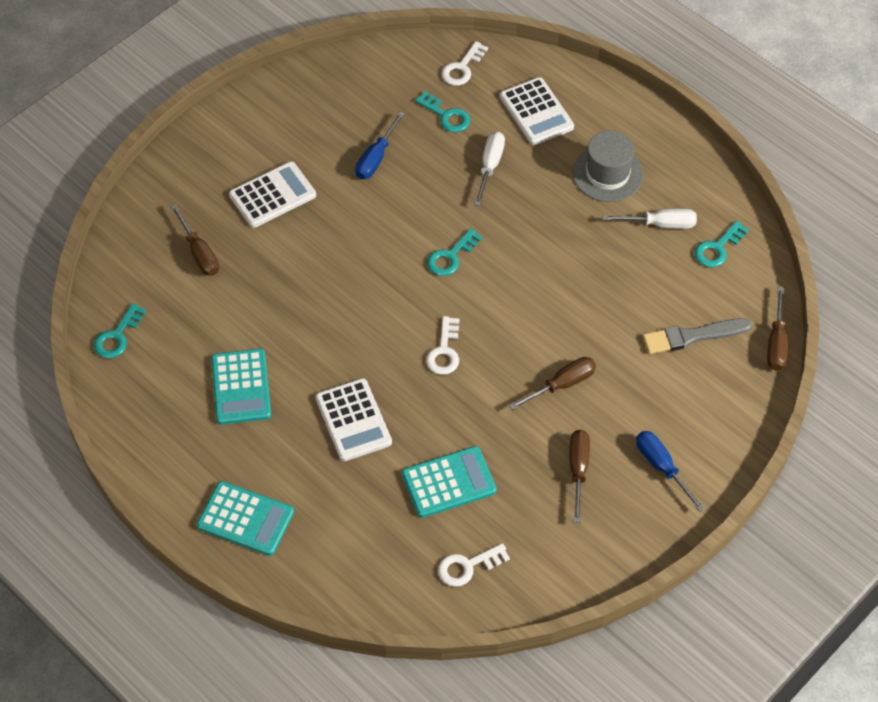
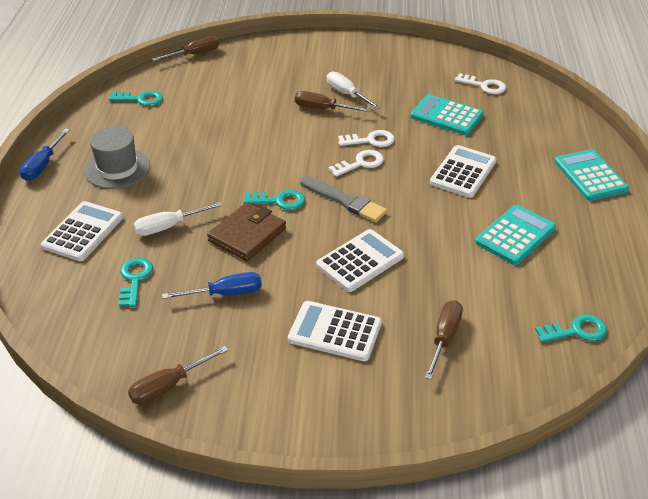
camera: 130 degrees left, 15 degrees down
white key [441,41,488,86] -> white key moved to [338,130,395,147]
brown screwdriver [569,430,590,523] -> brown screwdriver moved to [128,346,228,404]
white screwdriver [603,208,697,229] -> white screwdriver moved to [327,71,381,109]
blue screwdriver [636,431,705,512] -> blue screwdriver moved to [20,129,70,181]
grey brush [643,318,752,354] -> grey brush moved to [300,176,387,222]
none -> brown wallet [207,202,286,261]
none -> white calculator [316,229,404,292]

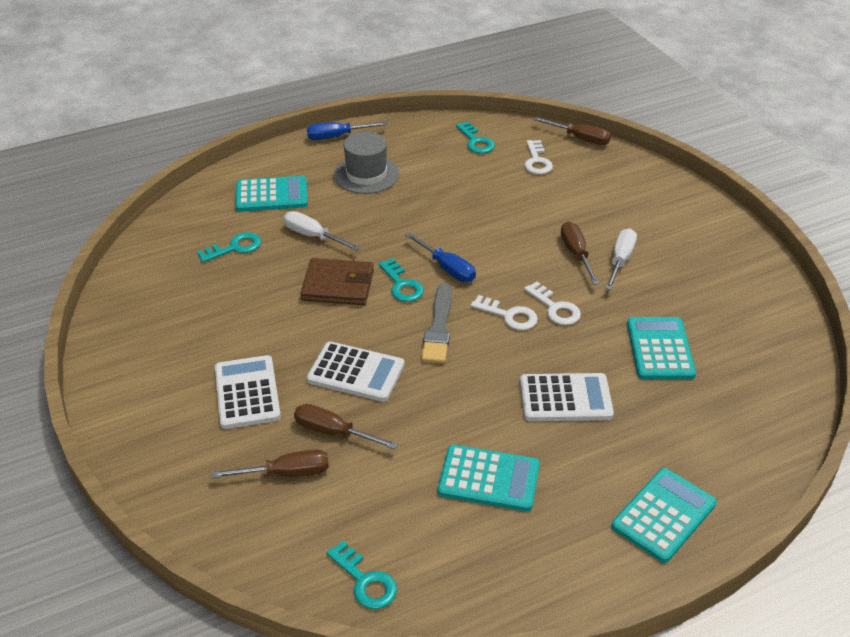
camera: 60 degrees right, 0 degrees up
white calculator [41,201,123,261] -> turquoise calculator [236,176,308,212]
brown screwdriver [128,346,228,404] -> brown screwdriver moved to [294,404,398,449]
blue screwdriver [162,272,262,299] -> blue screwdriver moved to [405,232,476,282]
white key [454,73,506,94] -> white key moved to [524,140,553,174]

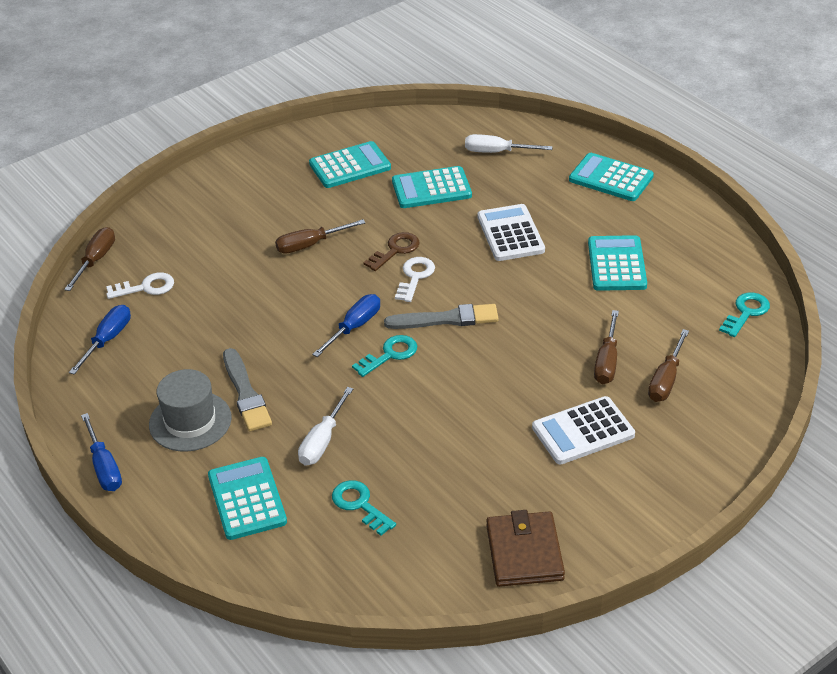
camera: 100 degrees left, 0 degrees up
brown screwdriver [212,449,329,478] -> brown screwdriver turned 135 degrees counterclockwise [648,329,689,402]
brown wallet [300,258,374,305] -> brown wallet moved to [486,510,565,587]
white calculator [307,342,404,402] -> none
turquoise key [456,122,495,153] -> blue screwdriver [69,305,131,375]
white key [524,282,581,325] -> brown key [363,232,420,271]
white screwdriver [605,228,637,290] -> white screwdriver moved to [465,134,553,153]
none -> grey brush [223,348,272,432]
none -> turquoise calculator [309,141,391,188]

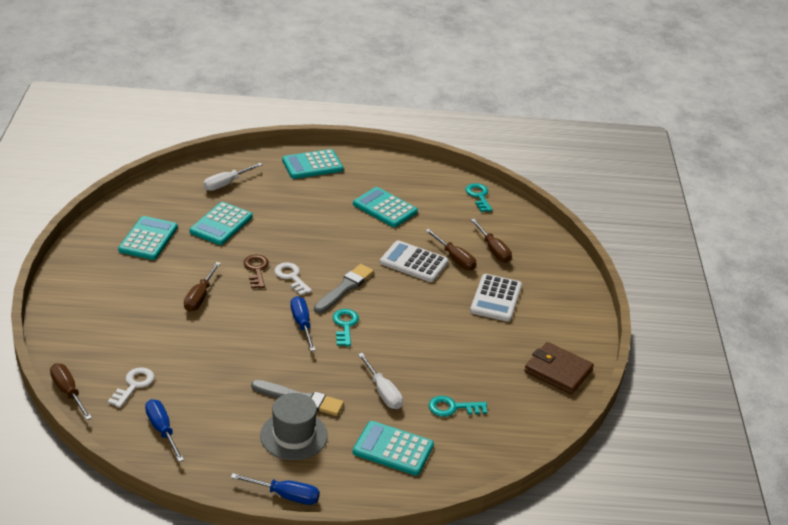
camera: 55 degrees left, 5 degrees down
white calculator [477,204,545,261] -> white calculator moved to [380,240,449,282]

